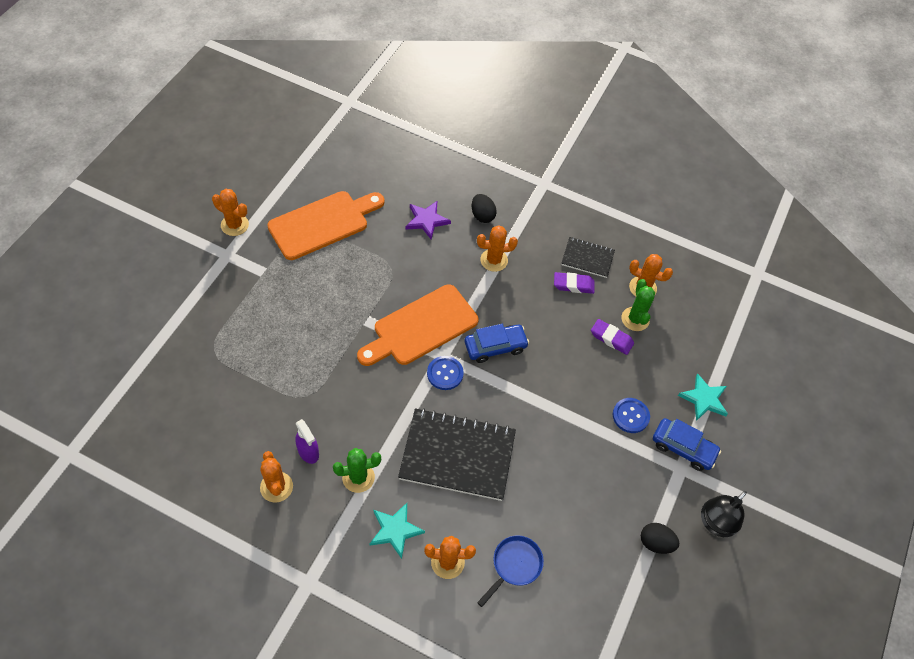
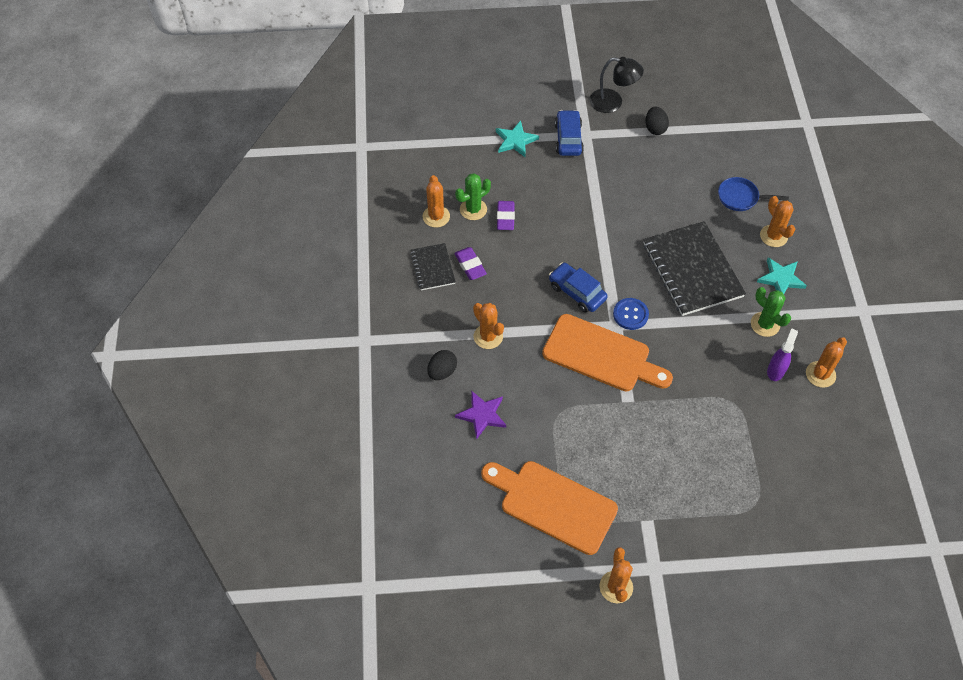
camera: 115 degrees left, 0 degrees up
blue button [613,398,650,433] -> none

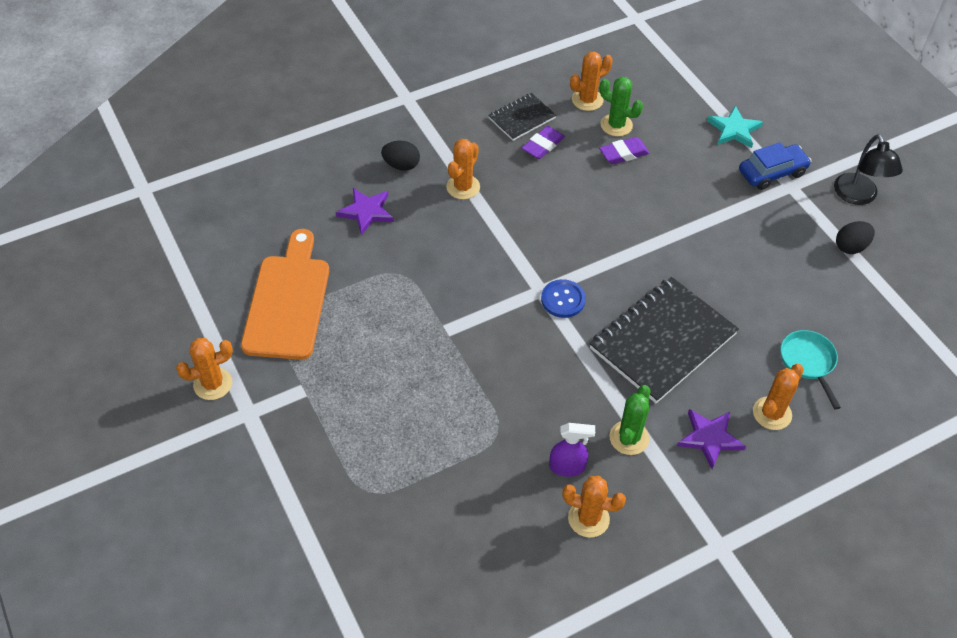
camera: 65 degrees right, 5 degrees down
orange cutting board [542,314,673,391] -> none
blue car [549,263,608,313] -> none
blue pan [718,177,789,211] -> turquoise pan [780,330,841,410]
turquoise star [757,257,807,294] -> purple star [677,409,746,469]

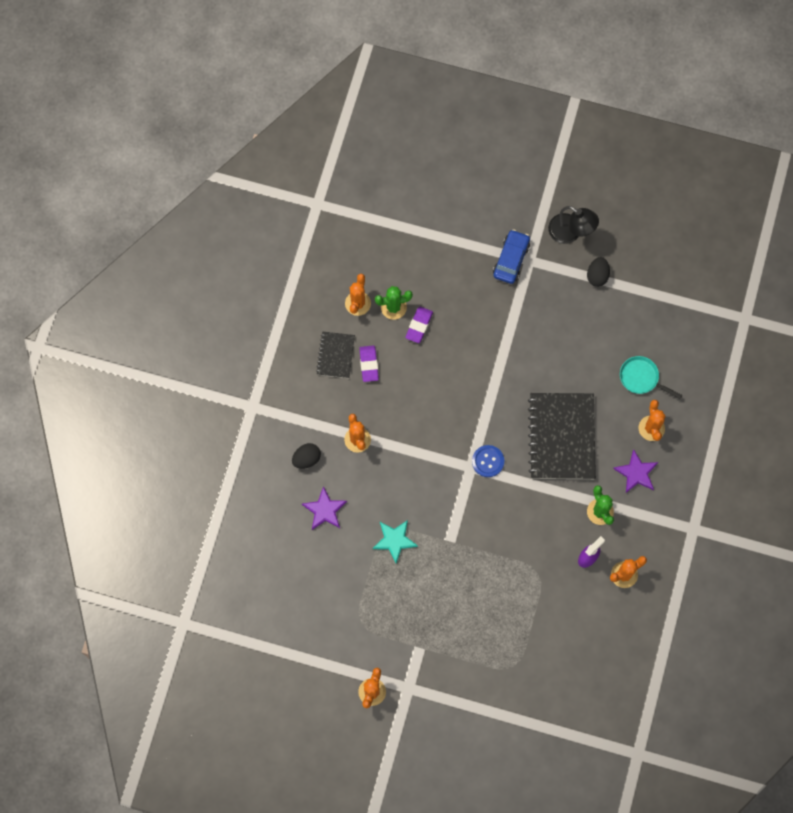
camera: 45 degrees left, 20 degrees up
orange cutting board [241,229,329,360] -> none
turquoise star [707,106,763,148] -> turquoise star moved to [372,520,418,564]

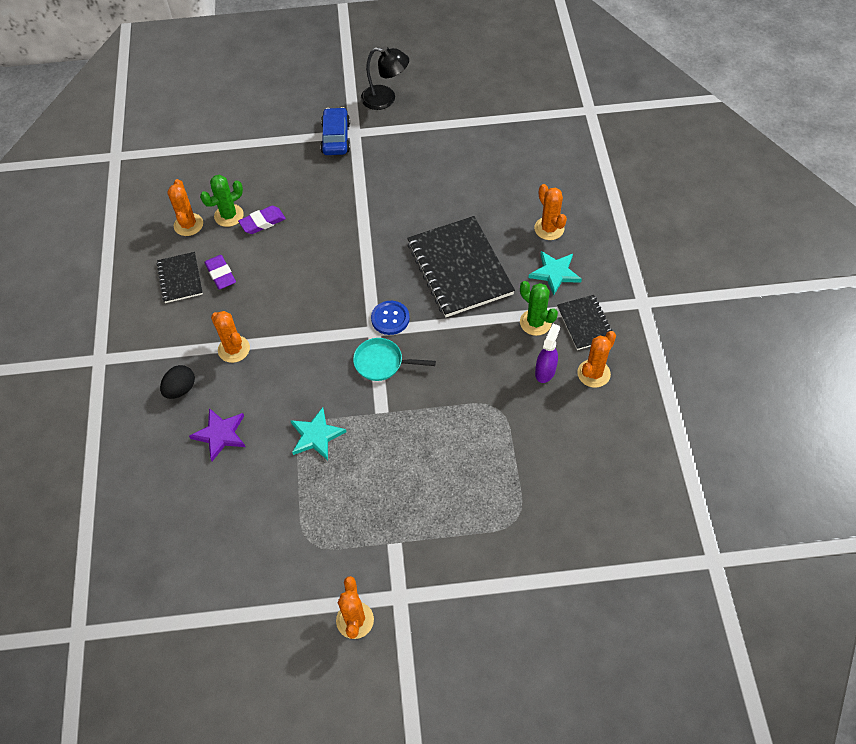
camera: 20 degrees left, 15 degrees down
purple eraser [405,307,433,343] -> purple eraser turned 60 degrees clockwise [238,206,286,234]
black egg [587,257,610,287] -> none
purple star [613,449,658,493] -> turquoise star [529,251,582,295]
turquoise pan [620,356,682,399] -> turquoise pan moved to [353,338,436,381]
none -> black notebook [557,295,612,350]

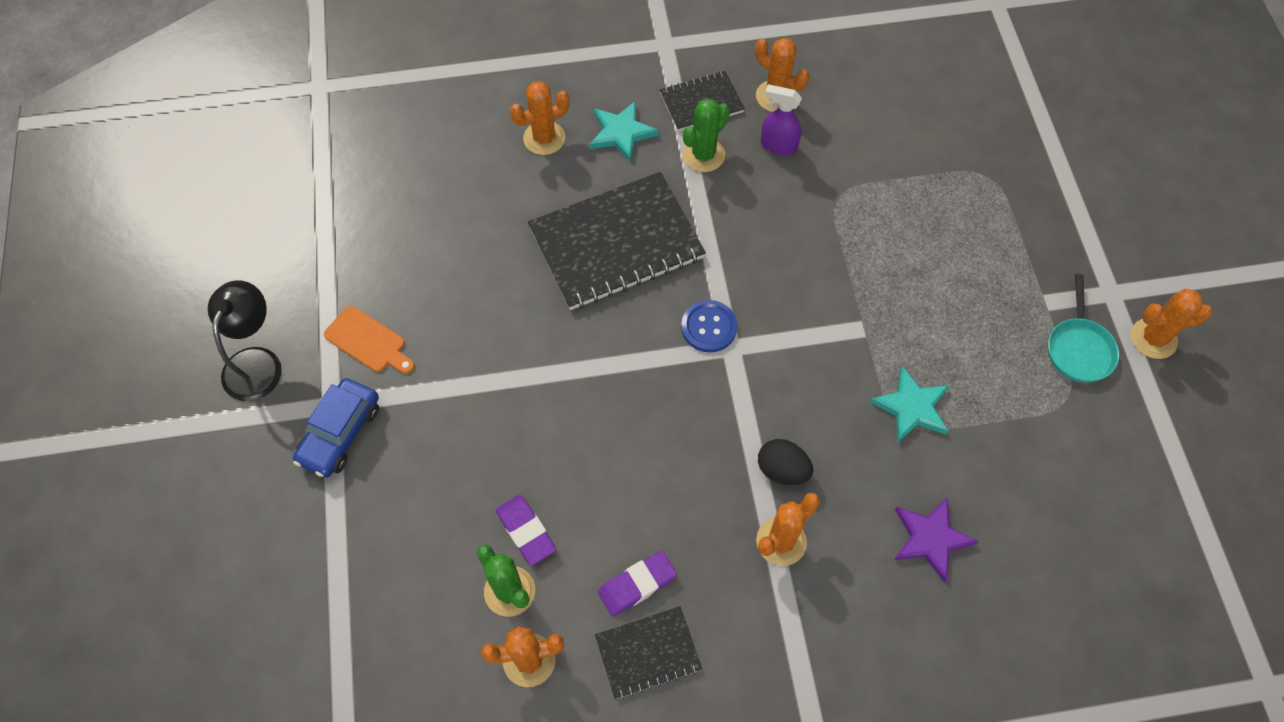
camera: 95 degrees left, 5 degrees up
black egg [160,365,195,399] -> black egg moved to [758,439,813,485]
blue car [320,107,350,155] -> blue car turned 60 degrees counterclockwise [293,378,379,477]
turquoise pan [353,338,436,381] -> turquoise pan moved to [1048,274,1119,382]
none -> orange cutting board [324,306,415,374]

